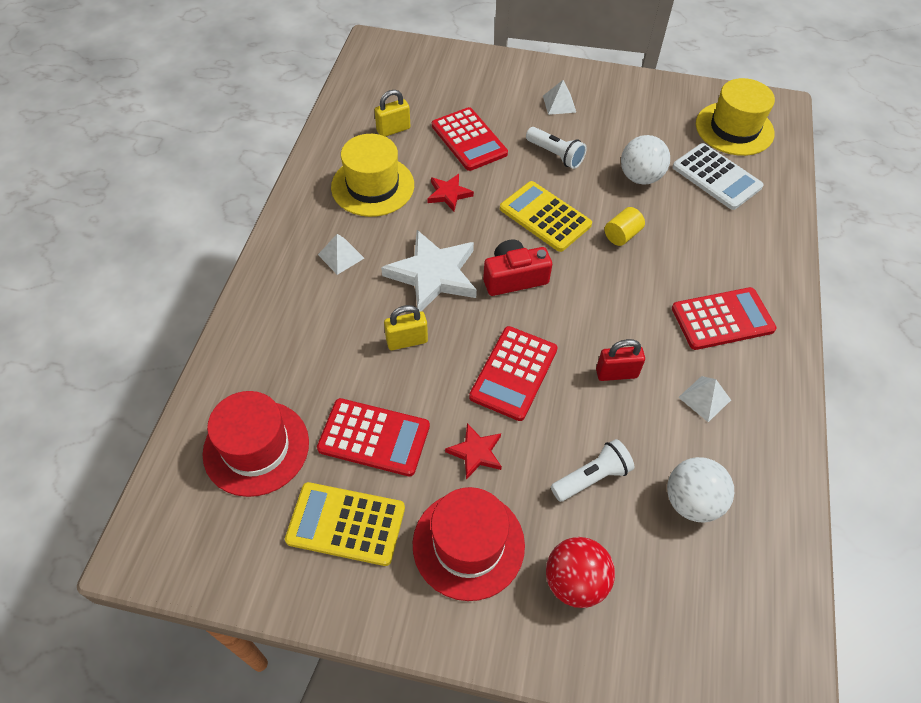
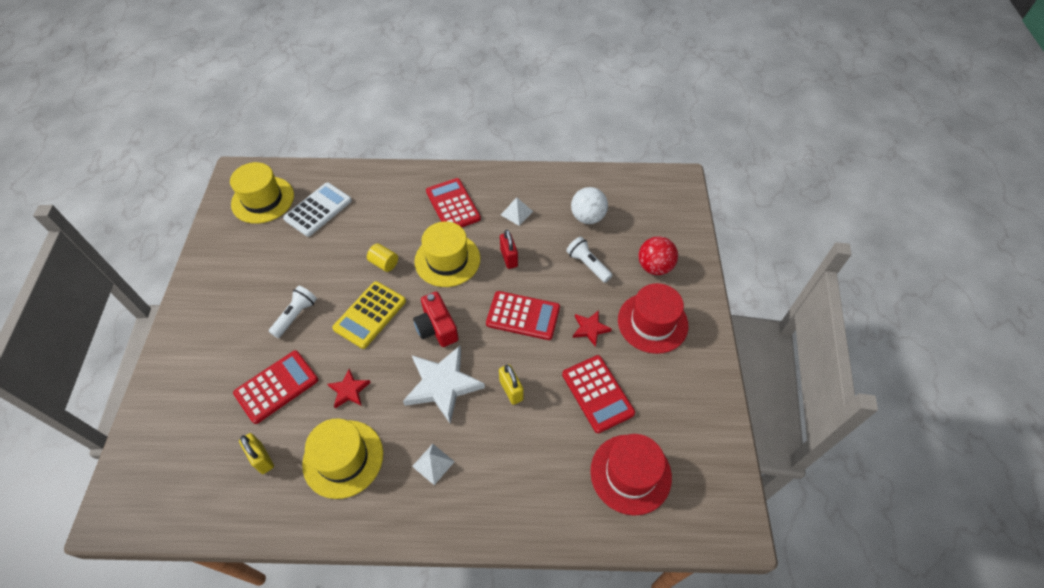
camera: 100 degrees left, 0 degrees up
yellow calculator [285,482,405,566] -> none
red calculator [317,398,430,476] -> red calculator turned 150 degrees clockwise [562,355,635,433]
white pyramid [543,80,576,115] -> none
white ball [621,135,670,185] -> none
none -> yellow hat [414,222,480,287]

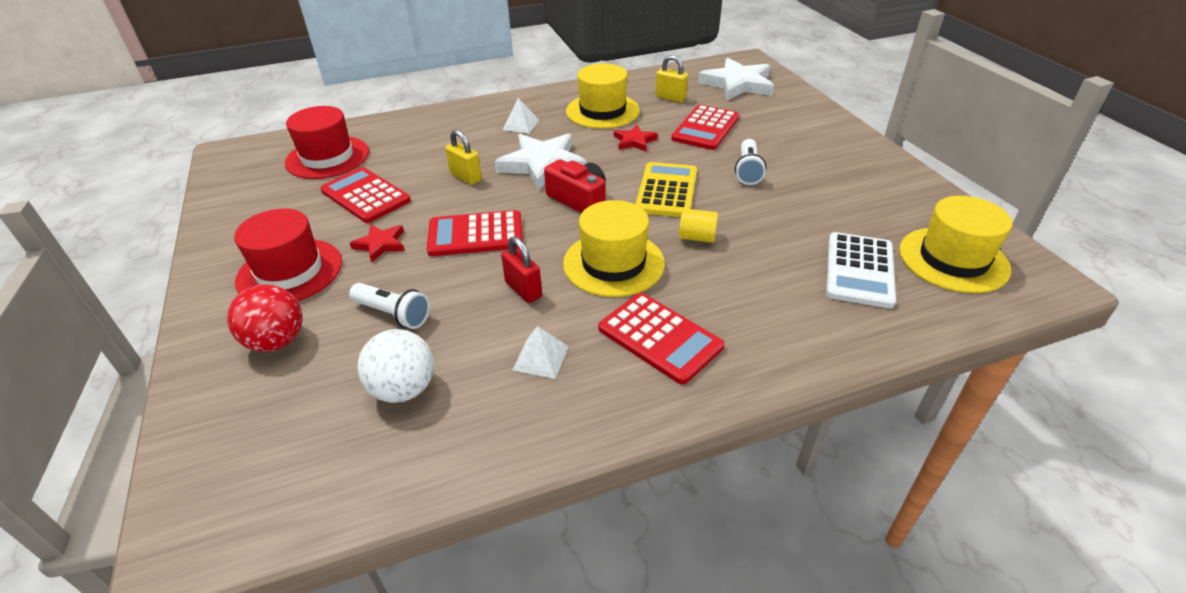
camera: 160 degrees right, 15 degrees down
none -> white star [698,58,774,100]

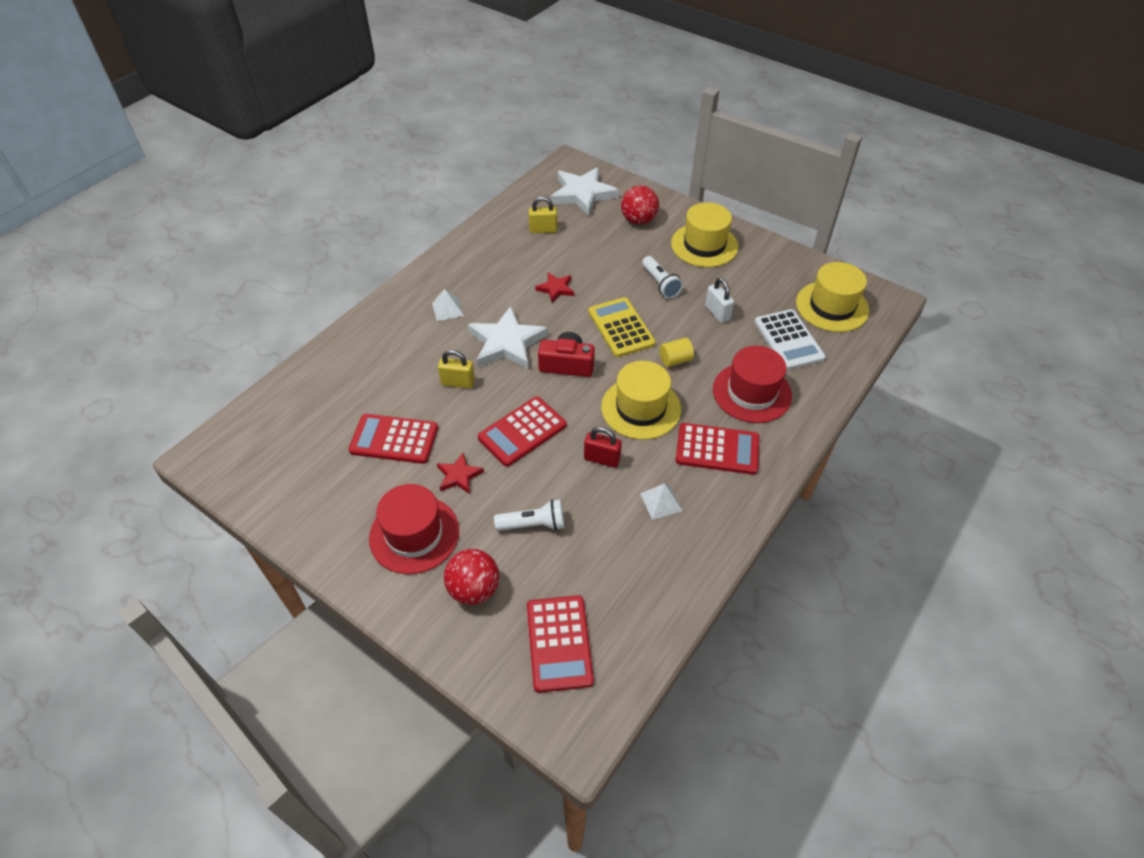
camera: 35 degrees left, 10 degrees up
red hat [285,106,369,179] -> red hat moved to [713,346,792,423]
white ball [358,329,434,403] -> none
yellow hat [566,63,640,129] -> yellow hat moved to [671,202,738,267]
red calculator [671,105,740,150] -> red calculator moved to [527,595,594,693]
none -> red ball [621,186,659,225]
none -> white padlock [705,278,734,323]

